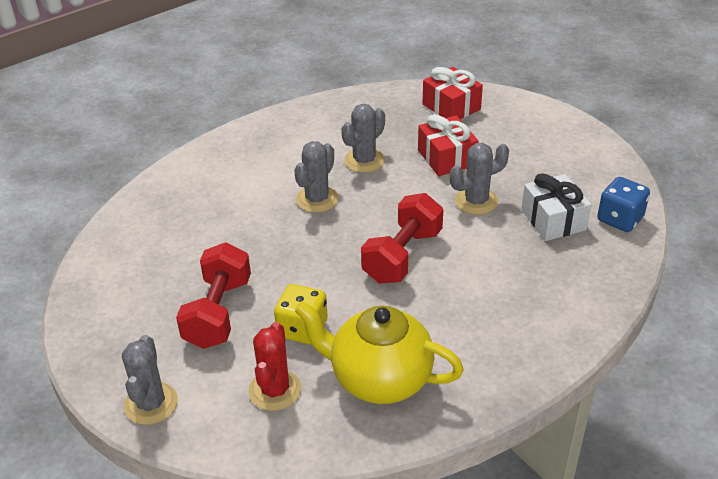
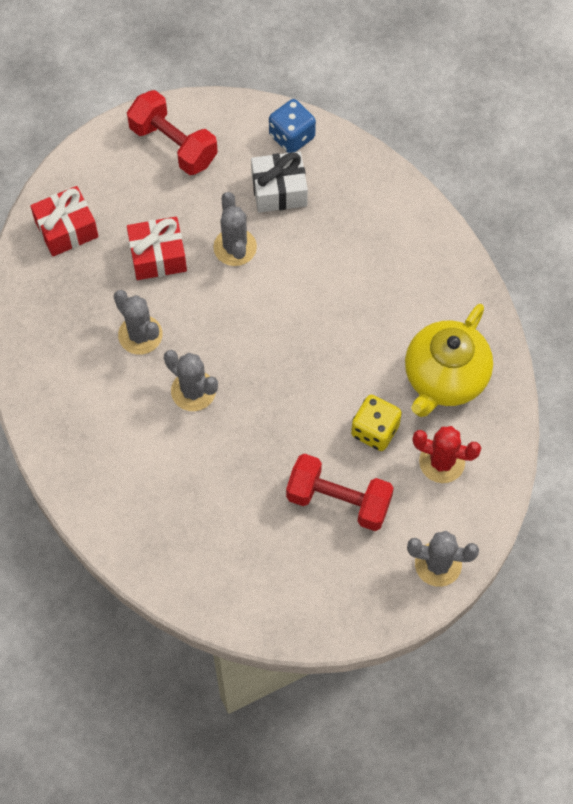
camera: 80 degrees left, 25 degrees up
red dumbbell [361,193,443,283] -> red dumbbell moved to [127,90,218,175]

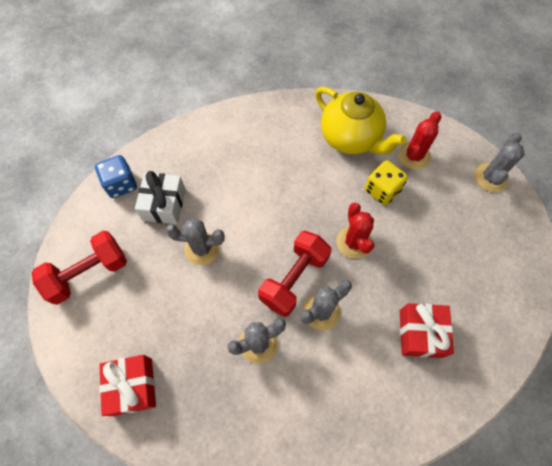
camera: 75 degrees left, 0 degrees up
red gift [127,217,187,280] -> red gift moved to [400,303,454,358]
red dumbbell [286,454,394,531] -> red dumbbell moved to [258,231,332,317]
none -> red cactus [336,202,374,259]

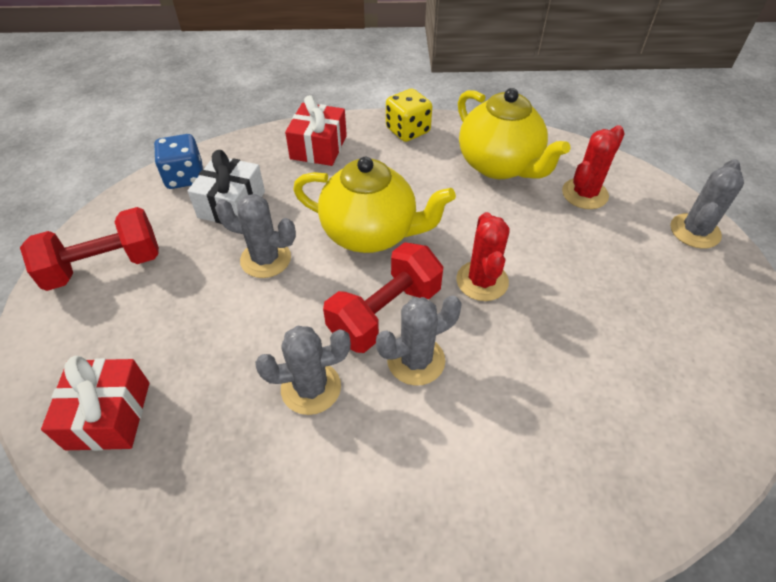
camera: 10 degrees right, 15 degrees down
yellow dice [365,160,408,205] -> yellow dice moved to [386,89,432,142]
red gift [400,303,454,358] -> red gift moved to [285,95,347,166]
none -> yellow teapot [293,157,456,253]

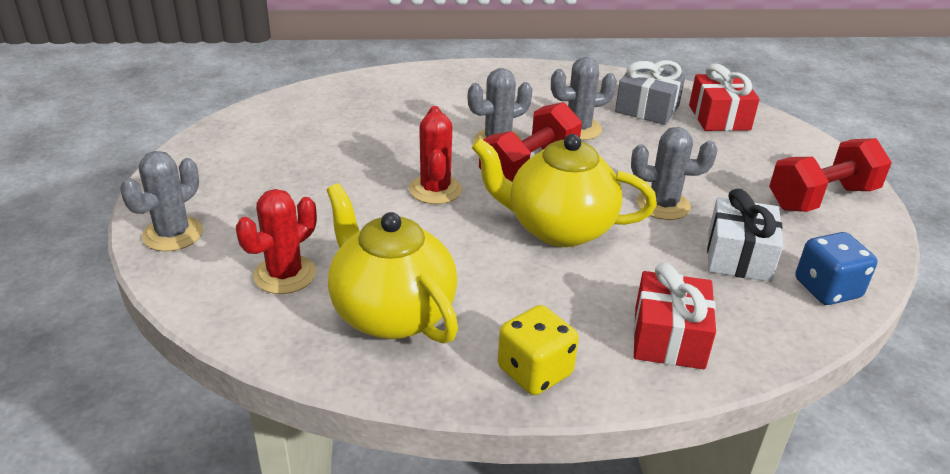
camera: 175 degrees right, 15 degrees down
none -> grey gift [615,60,685,125]

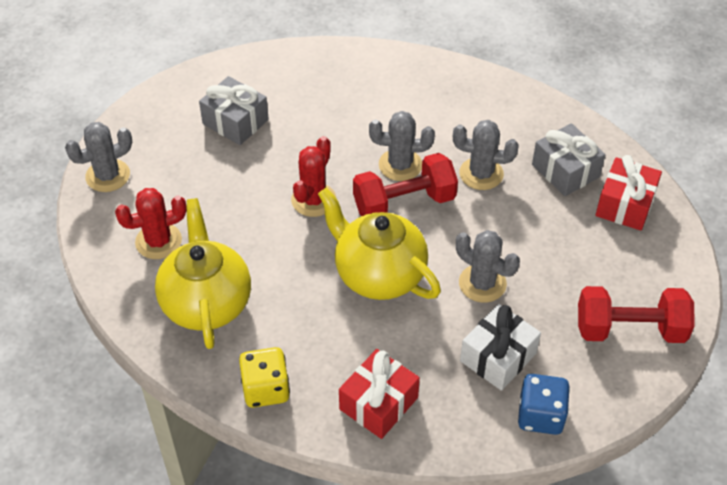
camera: 30 degrees right, 15 degrees up
none -> grey gift [199,76,269,145]

